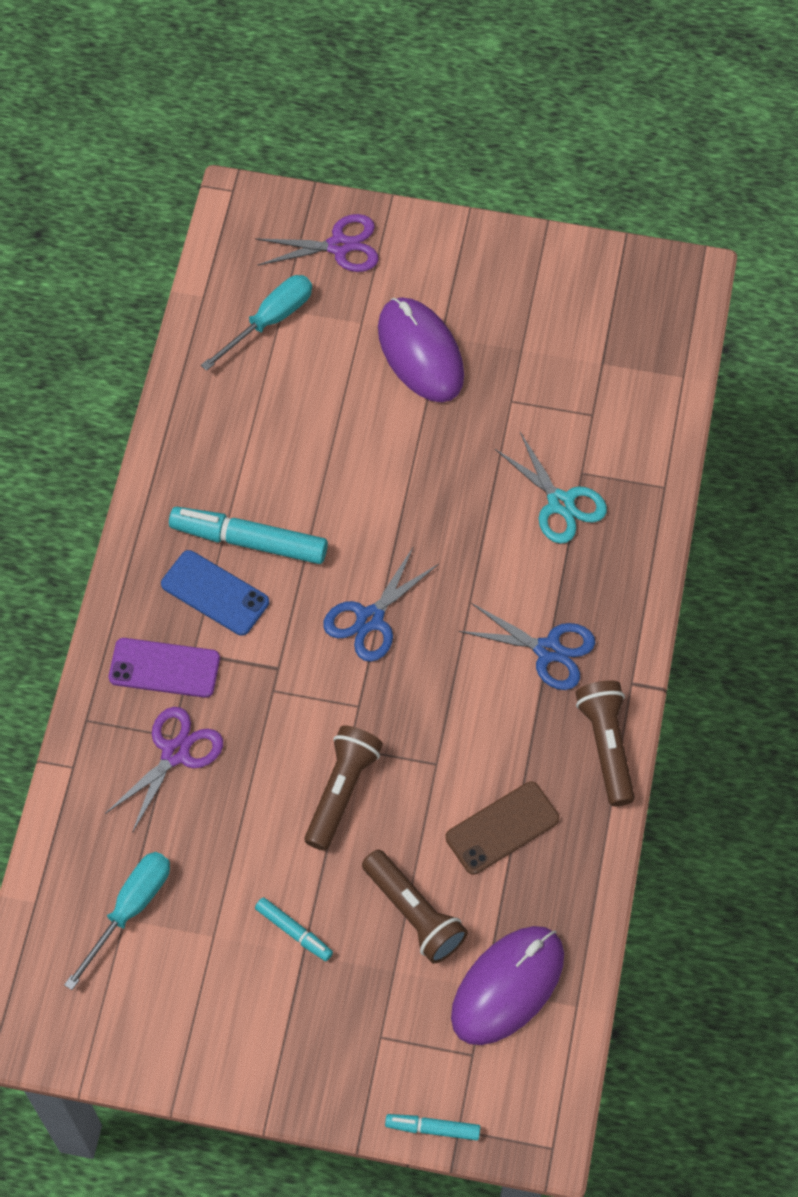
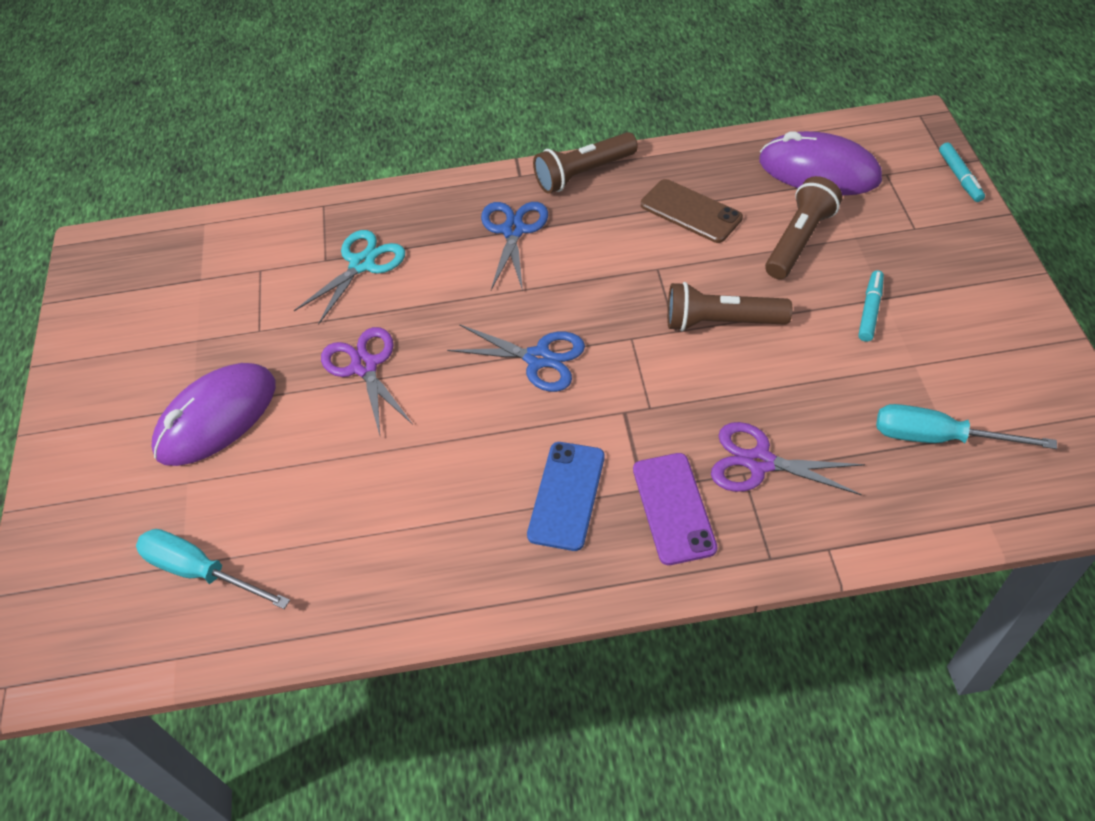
camera: 105 degrees left, 10 degrees down
turquoise marker [169,507,328,564] -> none
purple scissors [255,214,379,272] -> purple scissors moved to [321,327,413,435]

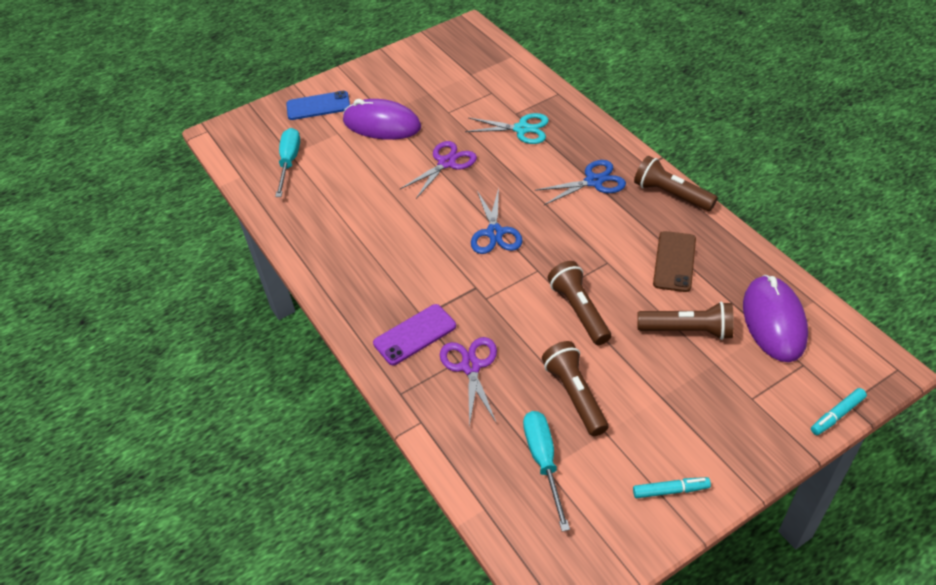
camera: 65 degrees right, 5 degrees down
blue phone [527,442,605,551] -> blue phone moved to [286,91,350,120]
turquoise marker [858,271,884,342] -> turquoise marker moved to [633,477,711,498]
none -> brown flashlight [542,341,608,436]

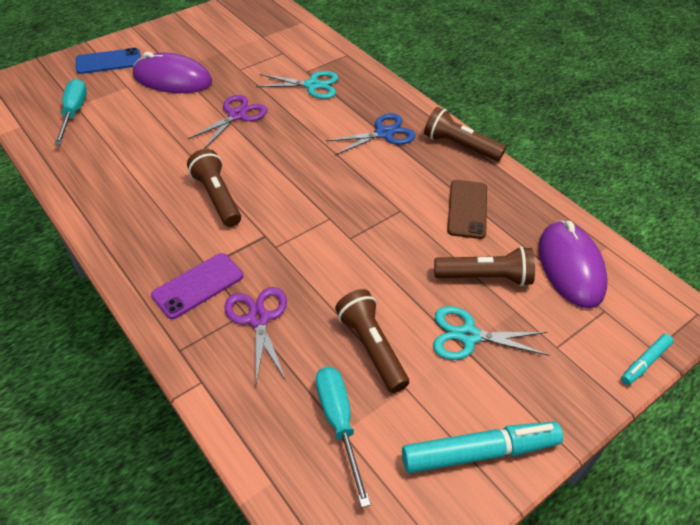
camera: 10 degrees left, 0 degrees up
blue scissors [471,188,523,254] -> none
brown flashlight [548,261,611,345] -> brown flashlight moved to [187,149,241,227]
turquoise marker [633,477,711,498] -> turquoise marker [402,422,563,473], size x1.89
none -> turquoise scissors [433,306,550,360]

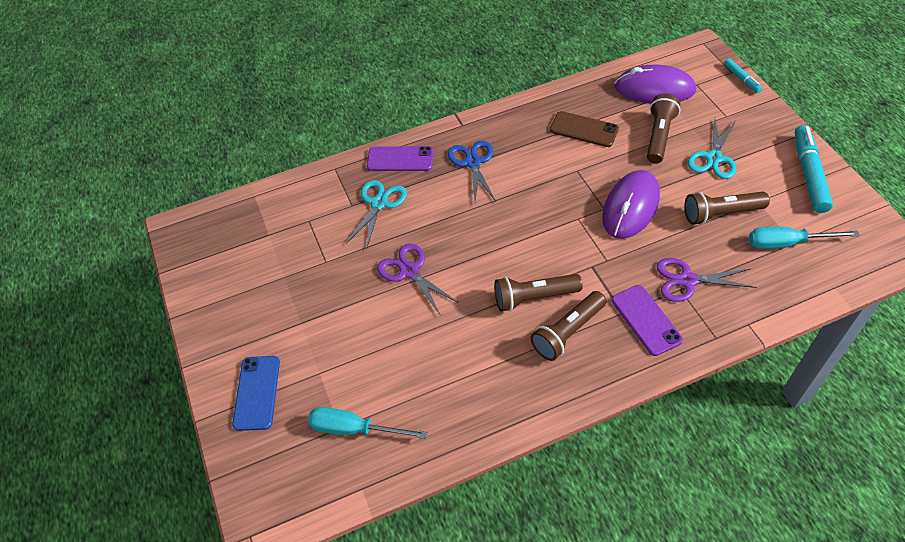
camera: 70 degrees left, 5 degrees up
purple mouse [133,52,212,93] -> purple mouse moved to [602,170,660,239]
brown flashlight [424,107,506,161] -> brown flashlight moved to [531,291,606,361]
none -> purple phone [367,146,434,171]

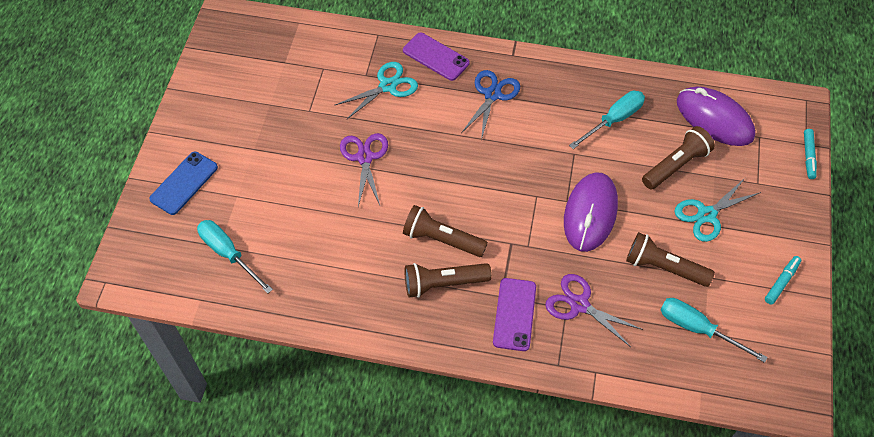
camera: 30 degrees right, 5 degrees up
brown phone [550,111,619,147] -> turquoise screwdriver [569,91,645,149]
purple mouse [602,170,660,239] -> purple mouse turned 45 degrees counterclockwise [564,172,618,252]
turquoise marker [795,125,833,213] -> turquoise marker [765,256,801,305], size x0.53

